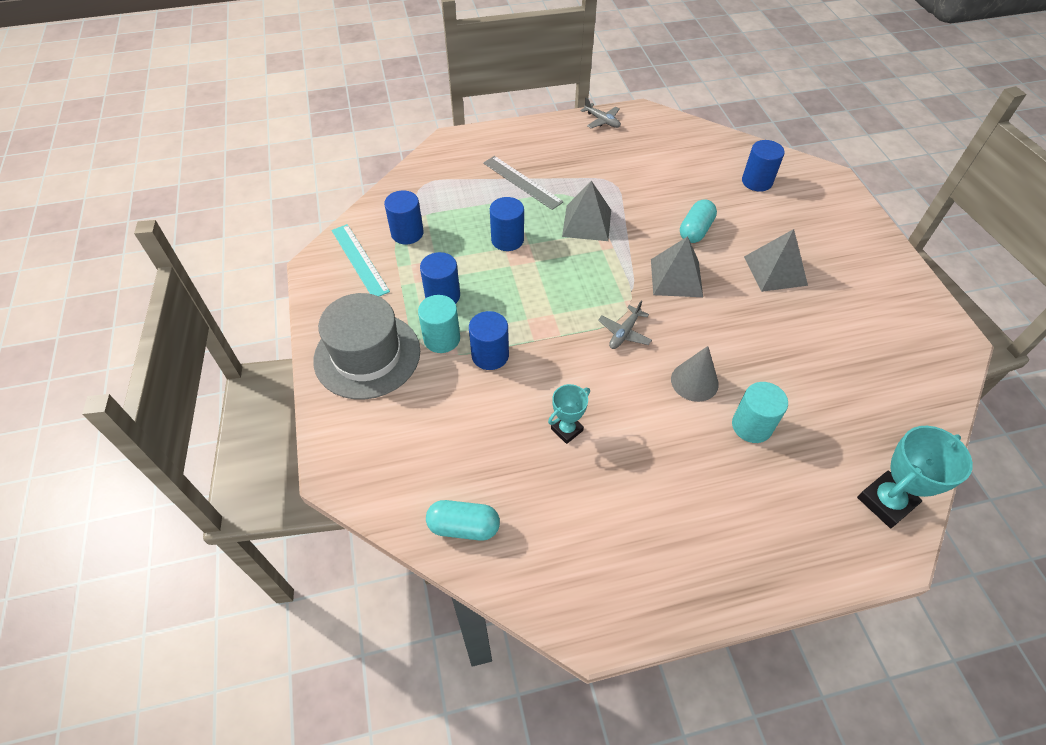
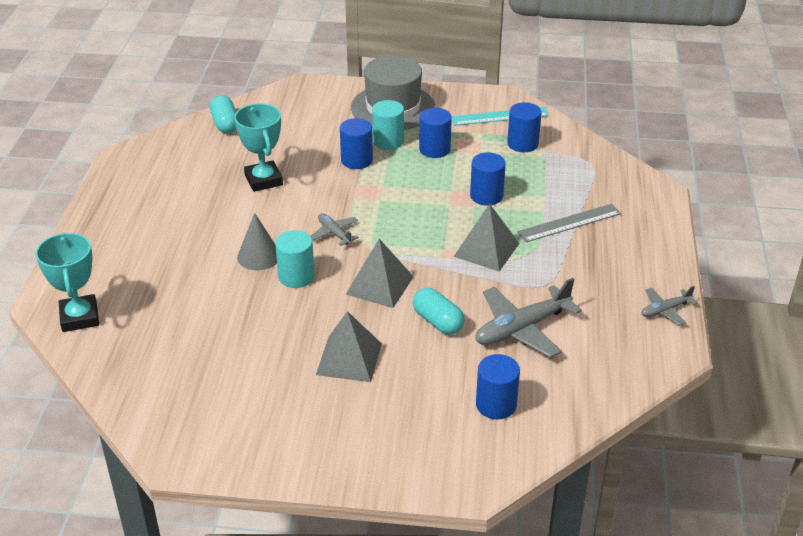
camera: 110 degrees right, 15 degrees down
turquoise capsule [426,500,500,541] -> turquoise capsule turned 45 degrees counterclockwise [210,95,236,133]
turquoise trophy [548,384,590,444] -> turquoise trophy [234,104,283,192], size x1.64
turquoise cylinder [732,382,788,443] -> turquoise cylinder moved to [275,230,315,288]
none -> grey plane [475,278,582,358]

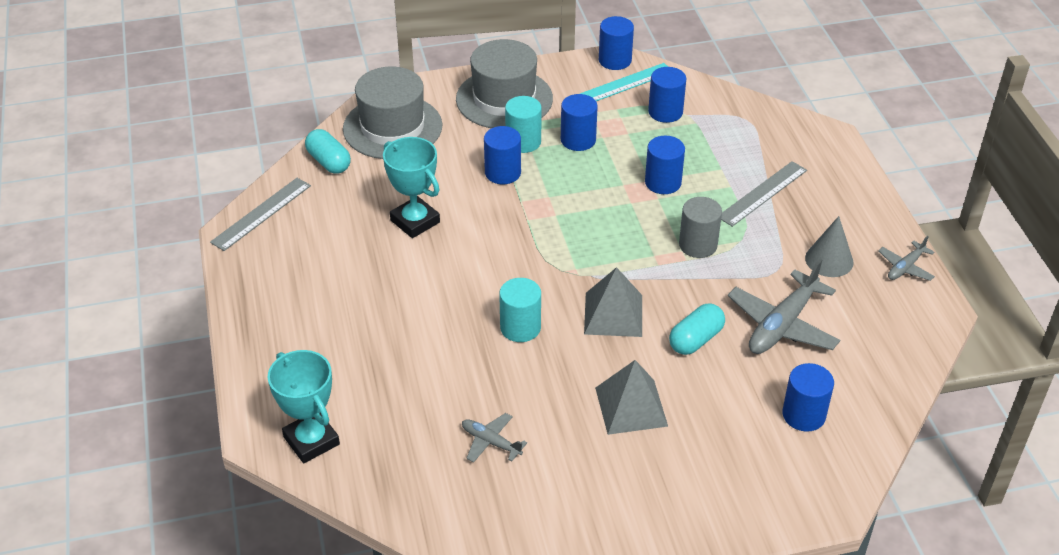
camera: 20 degrees left, 5 degrees up
grey cone [237,213,277,270] -> grey cone moved to [805,216,853,277]
grey plane [311,213,359,246] -> grey plane moved to [462,413,527,463]
turquoise capsule [413,288,465,334] -> turquoise capsule turned 75 degrees counterclockwise [669,303,725,355]
grey pyramid [453,204,520,271] -> grey cylinder [679,197,722,258]
none -> grey ruler [210,178,311,251]
none -> grey hat [343,67,442,159]
none -> blue cylinder [599,16,634,70]

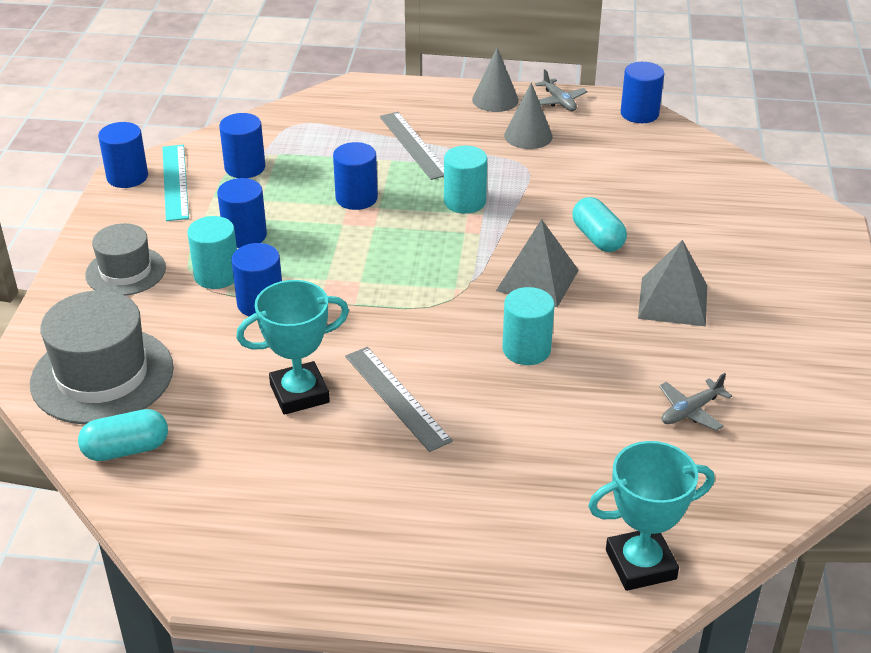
camera: 70 degrees left, 5 degrees down
grey ruler [210,178,311,251] -> grey ruler moved to [345,347,453,452]
grey hat [456,39,553,128] -> grey hat [85,223,166,296], size x0.62
grey cylinder [679,197,722,258] -> turquoise cylinder [444,146,487,213]
grey plane [728,259,840,354] -> none
blue cylinder [782,363,834,432] -> blue cylinder moved to [621,62,664,123]
none -> grey cone [472,48,519,112]

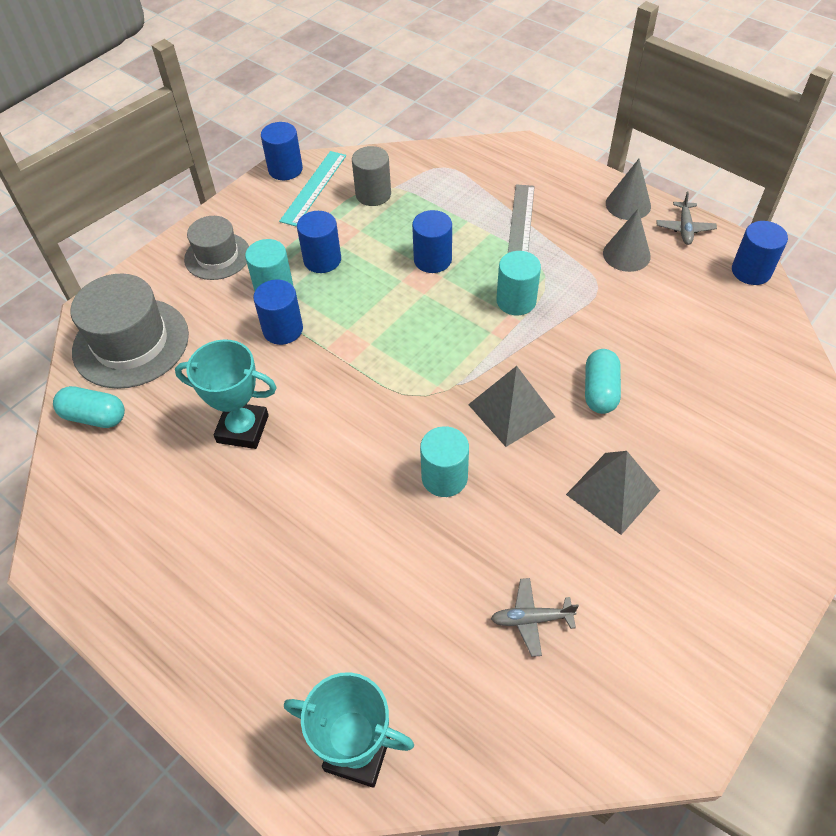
camera: 35 degrees right, 15 degrees up
blue cylinder [219,113,265,178] -> grey cylinder [352,146,391,206]
grey ruler [345,347,453,452] -> none

